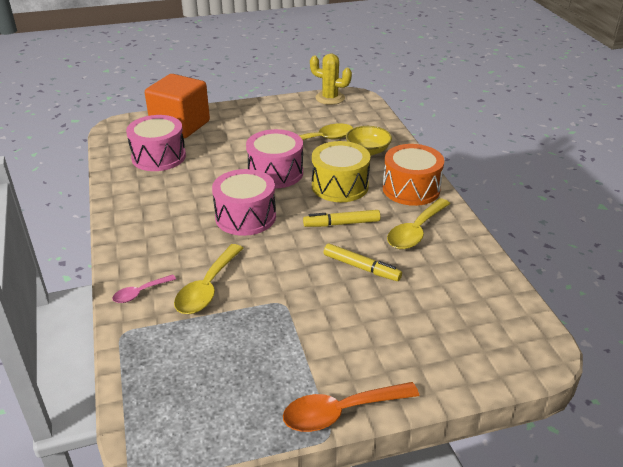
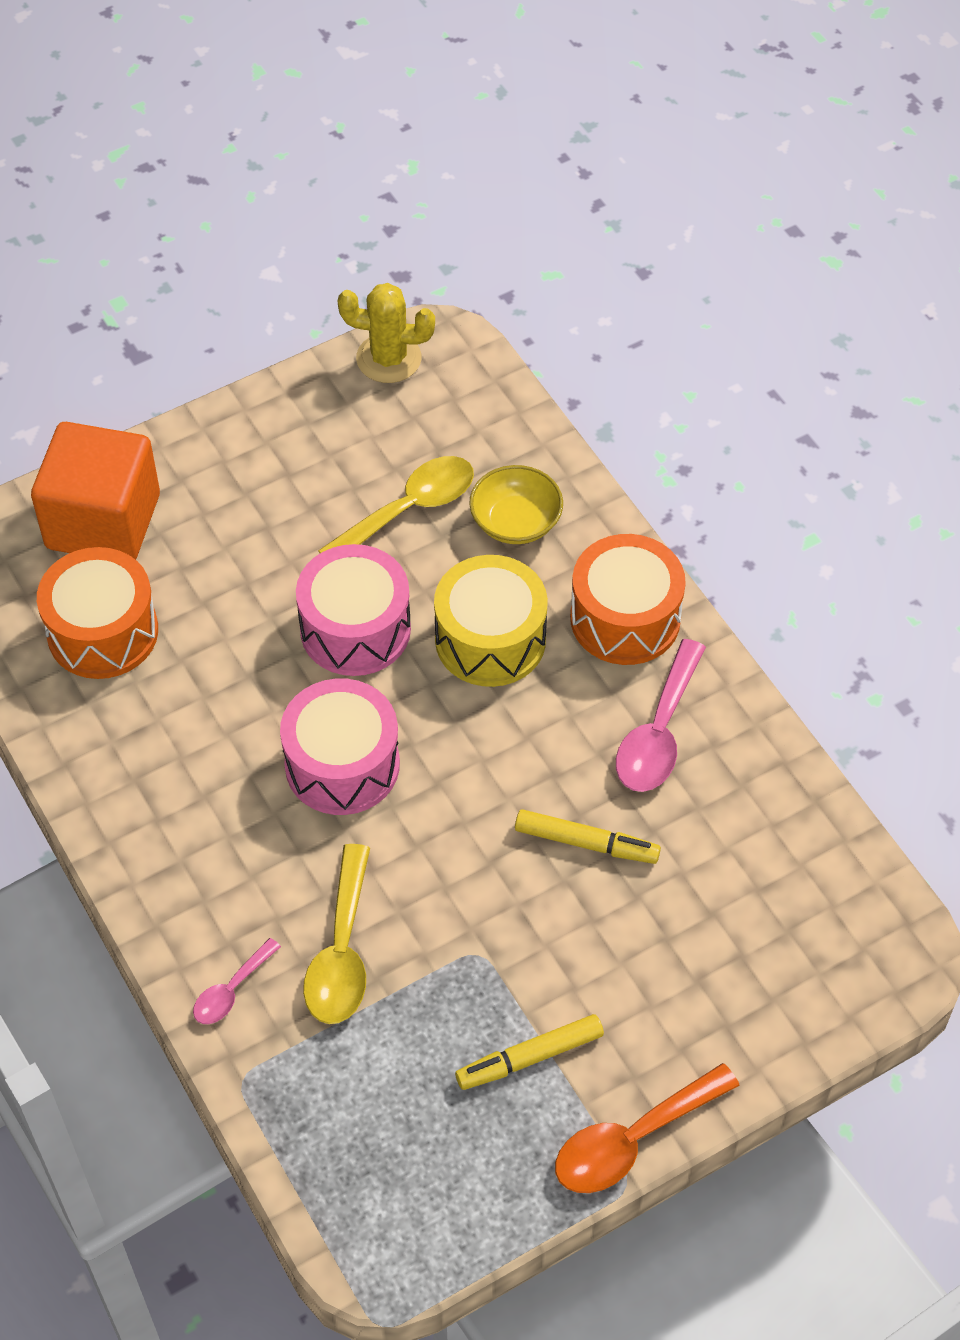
camera: 15 degrees left, 20 degrees up
pink drum [126,115,186,171] -> orange drum [37,547,158,679]
yellow marker [303,210,380,227] -> yellow marker moved to [455,1014,604,1090]
yellow spoon [387,198,450,249] -> pink spoon [616,639,706,792]

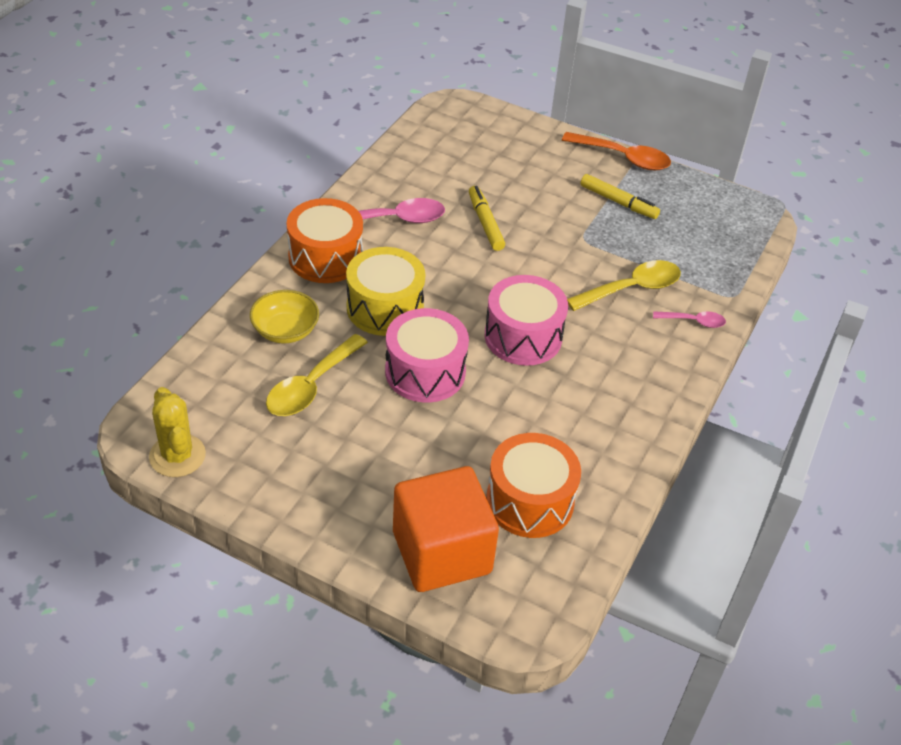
camera: 125 degrees left, 10 degrees down
yellow spoon [318,456,474,553] -> yellow spoon turned 75 degrees counterclockwise [266,334,368,416]

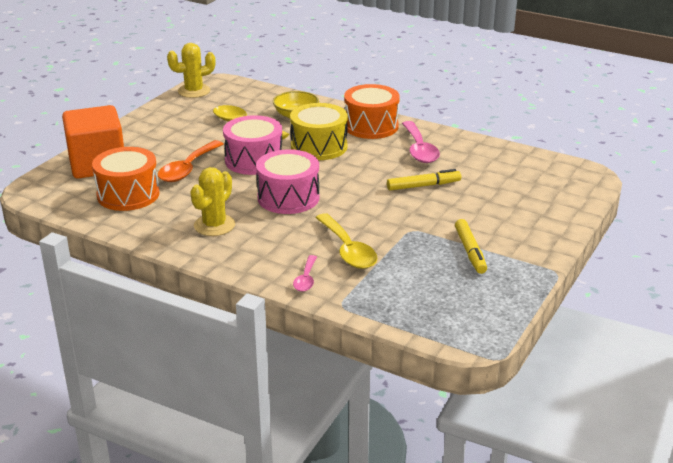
camera: 95 degrees right, 15 degrees down
orange spoon [562,132,671,171] -> orange spoon moved to [158,140,223,182]
yellow marker [580,174,660,219] -> yellow marker turned 45 degrees counterclockwise [455,219,487,274]
none -> yellow cactus [190,167,235,236]

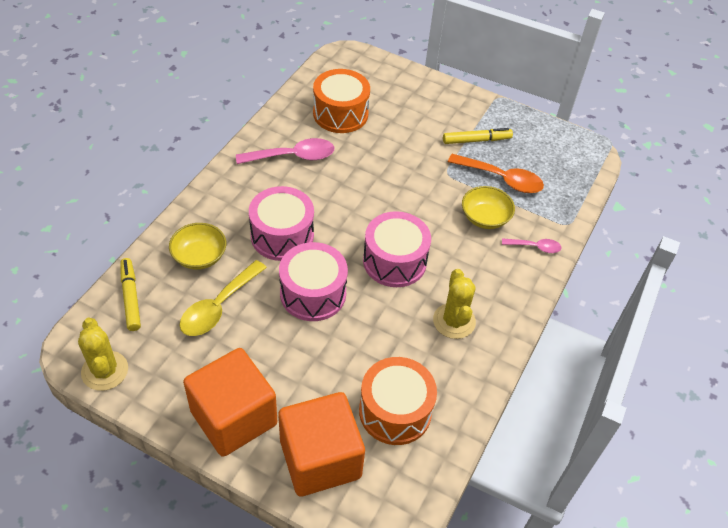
camera: 95 degrees left, 20 degrees up
orange spoon [158,140,223,182] -> orange spoon moved to [448,154,544,193]
yellow cactus [190,167,235,236] -> yellow cactus turned 60 degrees clockwise [433,269,476,339]
yellow drum [290,103,348,160] -> pink drum [249,186,314,261]
yellow spoon [315,213,377,269] -> yellow bowl [462,186,515,229]
orange drum [344,84,400,139] -> orange drum moved to [313,69,370,133]
yellow marker [387,169,461,191] -> yellow marker moved to [120,258,141,331]
none -> orange cube [183,348,277,457]

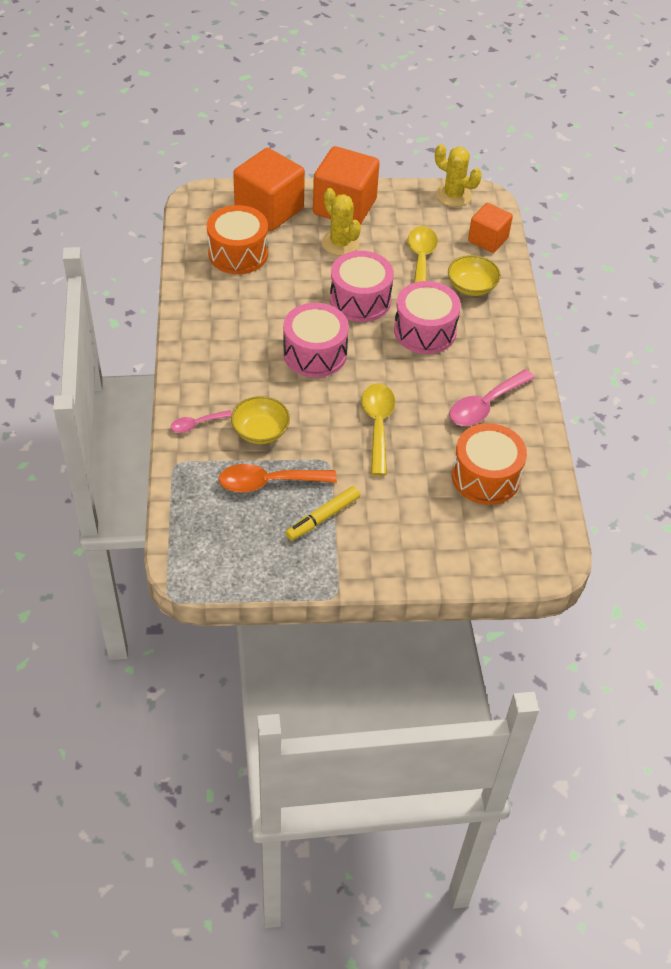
camera: 150 degrees right, 0 degrees up
yellow marker [120,258,141,331] -> orange cube [468,203,513,253]
yellow cactus [433,269,476,339] -> yellow cactus moved to [322,188,361,256]
none -> yellow spoon [361,383,395,476]

